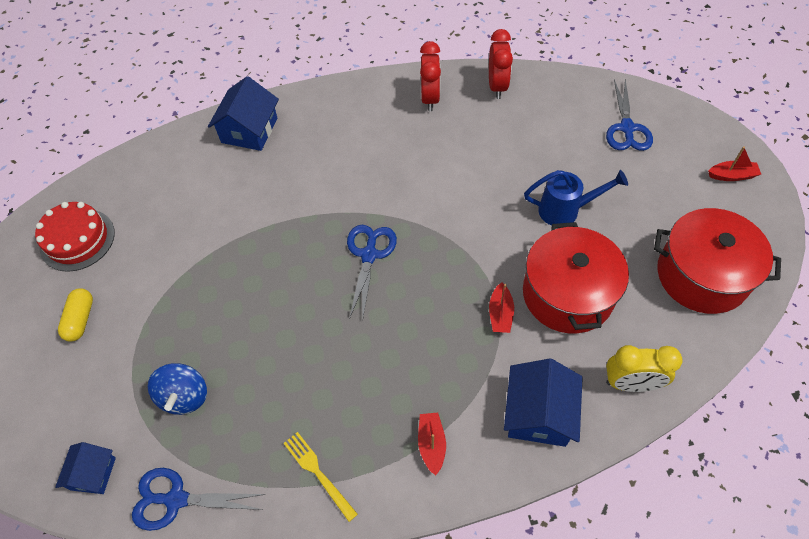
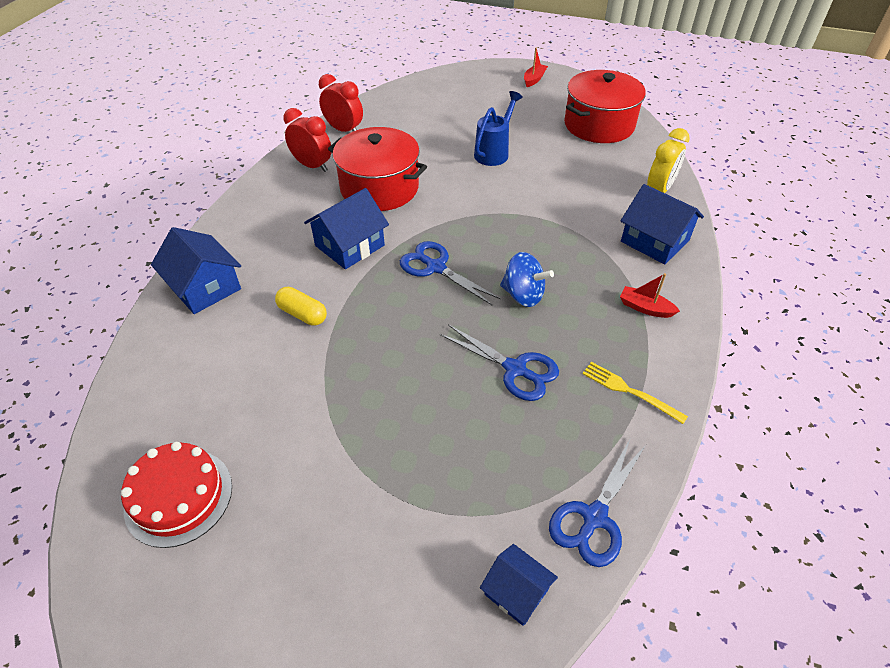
camera: 60 degrees left, 10 degrees down
yellow capsule [58,288,93,342] -> yellow capsule moved to [275,287,327,325]
blue spinning top [148,363,207,415] -> blue spinning top moved to [500,252,554,307]
yellow fork [283,432,358,522] -> yellow fork turned 45 degrees clockwise [582,362,688,424]
red boat [489,282,514,333] -> none
red pot [523,222,629,333] -> red pot moved to [328,127,427,211]
blue scissors [606,79,653,151] -> blue scissors moved to [440,324,559,401]
none -> blue house [304,188,389,269]

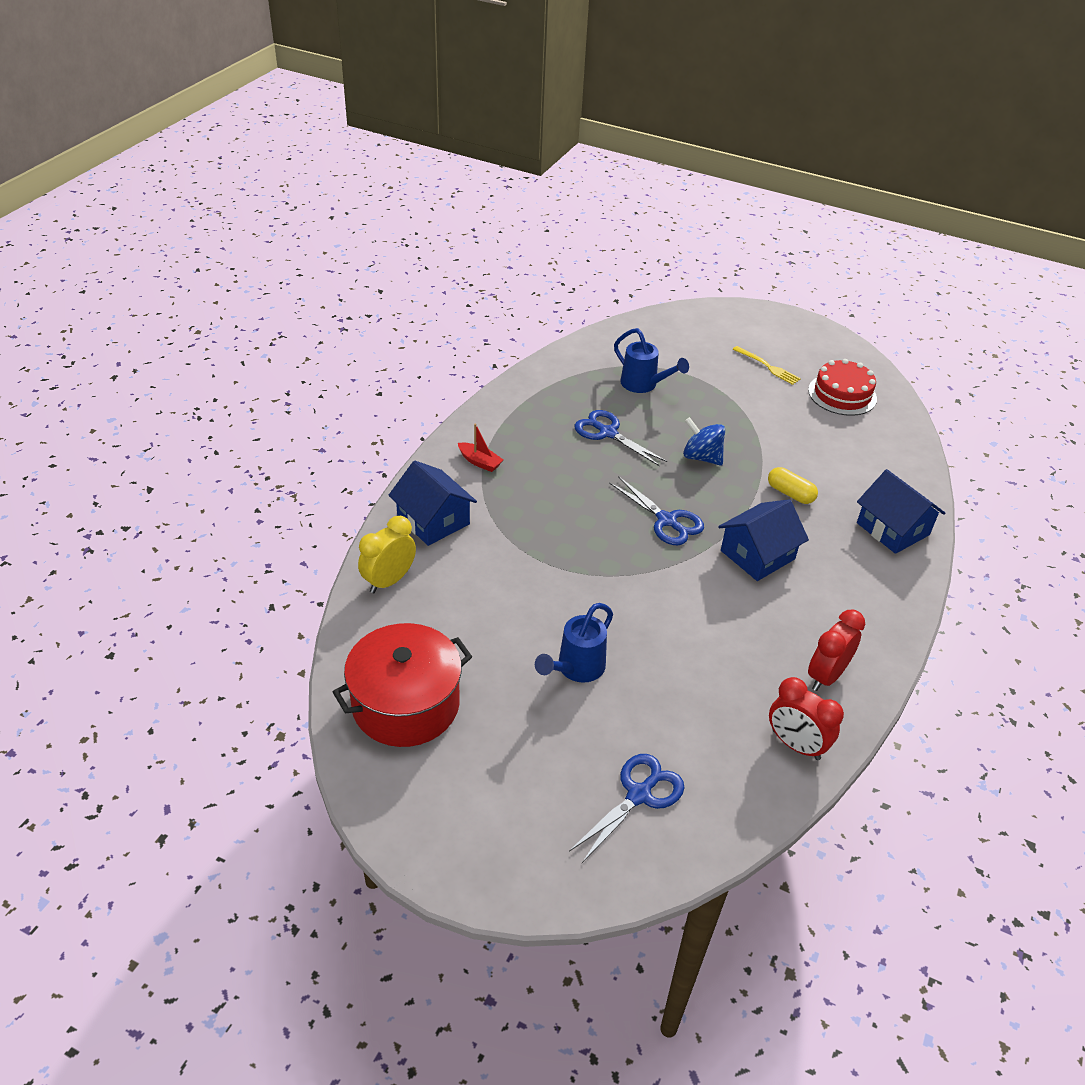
camera: 175 degrees left, 5 degrees down
red clock [284,108,331,172] -> red clock turned 90 degrees clockwise [808,610,865,691]
red pot [328,127,427,211] -> none
blue house [480,544,558,626] -> none
blue spinning top [500,252,554,307] -> blue spinning top moved to [683,417,725,466]
red boat [524,47,548,87] -> none
blue scissors [549,439,646,567] -> blue scissors moved to [569,754,685,863]
yellow fork [582,362,688,424] -> yellow fork moved to [733,346,801,385]
none -> blue watering can [614,328,689,393]

